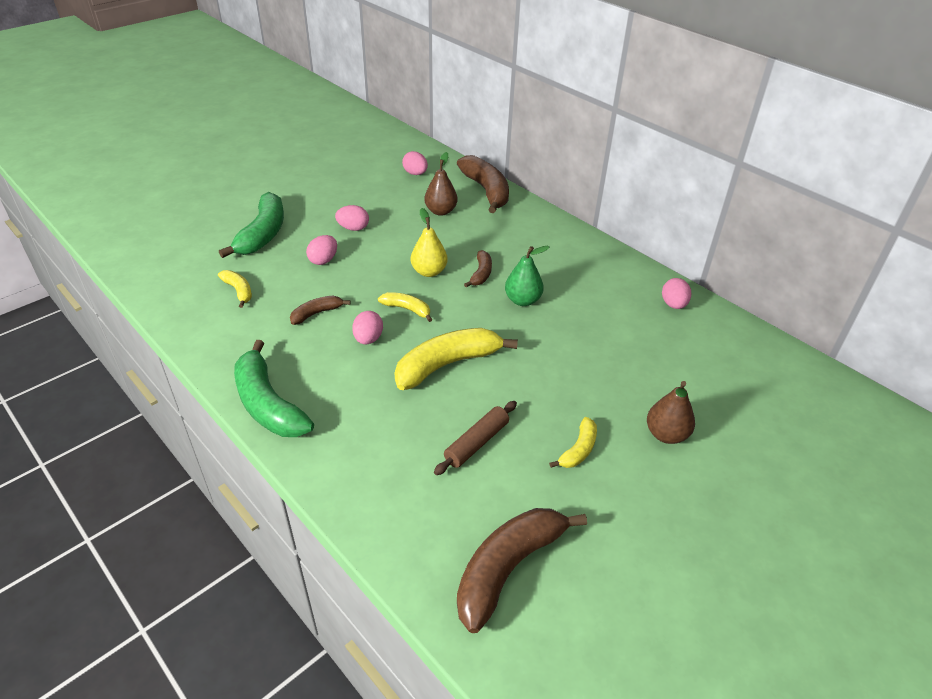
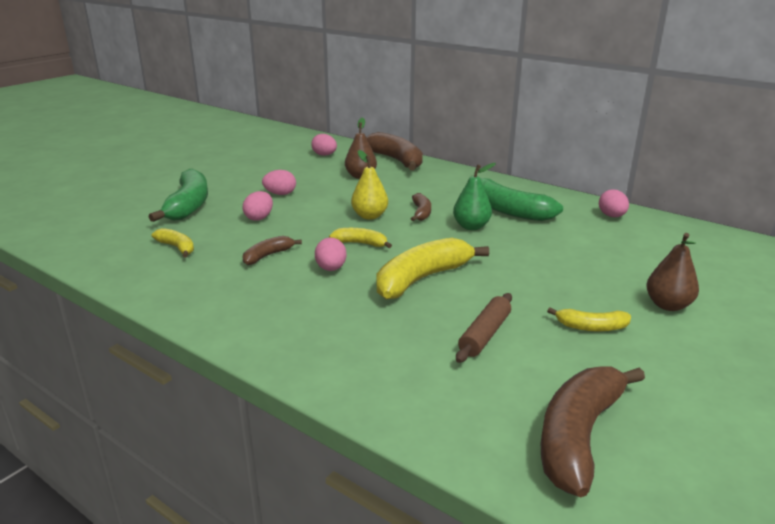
camera: 10 degrees left, 15 degrees down
green banana [234,340,314,437] -> green banana moved to [480,178,563,221]
yellow banana [549,417,597,468] -> yellow banana turned 75 degrees clockwise [547,308,631,331]

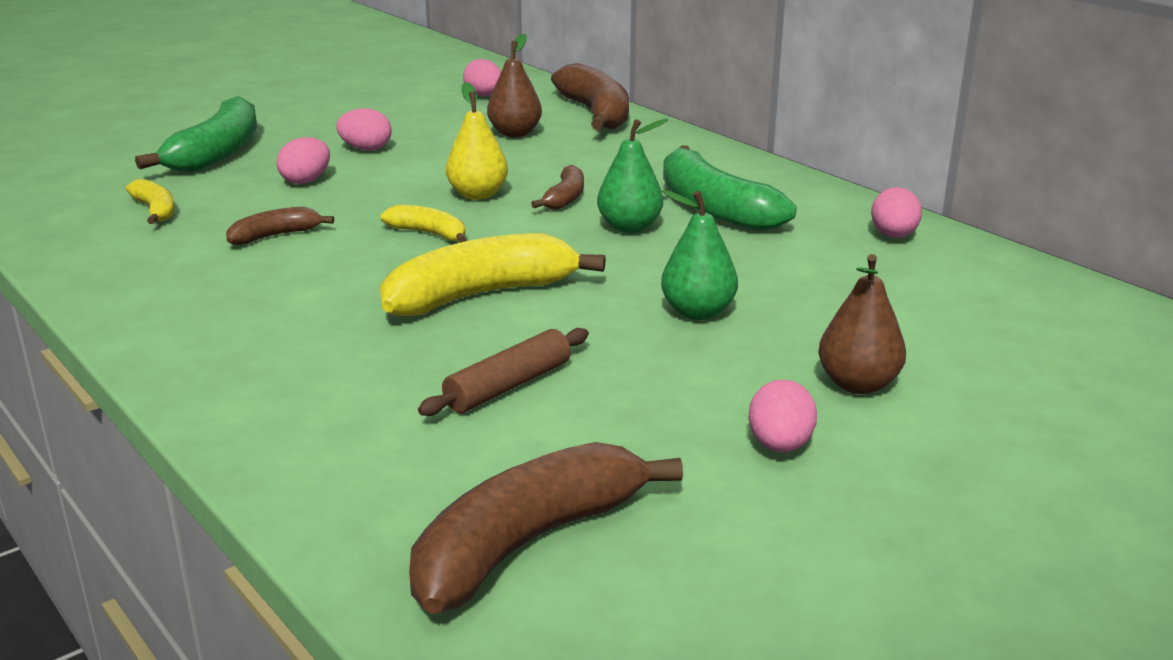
camera: 15 degrees right, 0 degrees up
pink egg [315,238,346,271] -> pink egg moved to [748,380,817,452]
yellow banana [547,308,631,331] -> none
none -> green pear [661,190,738,320]

